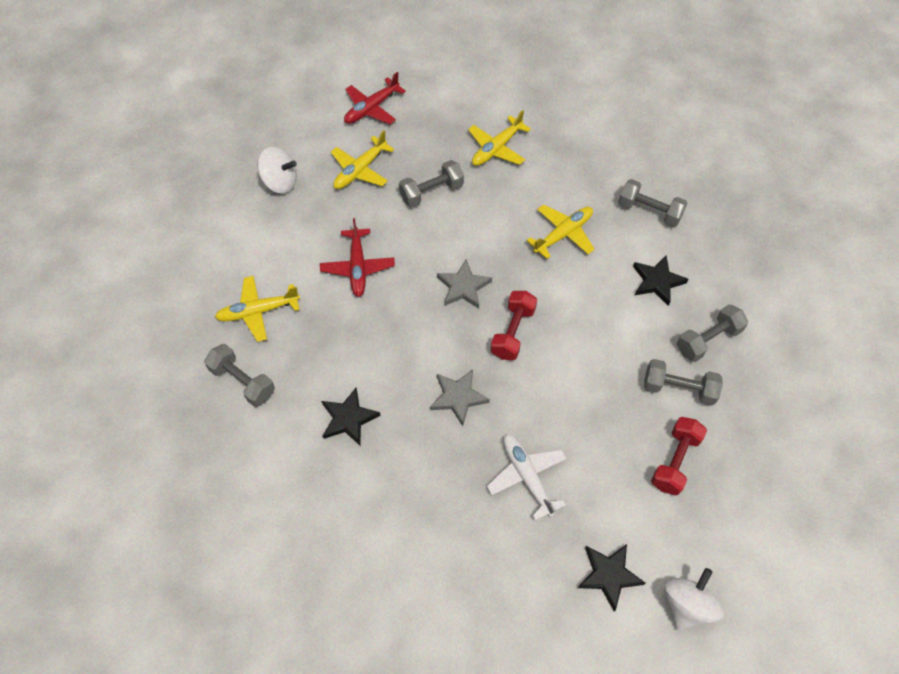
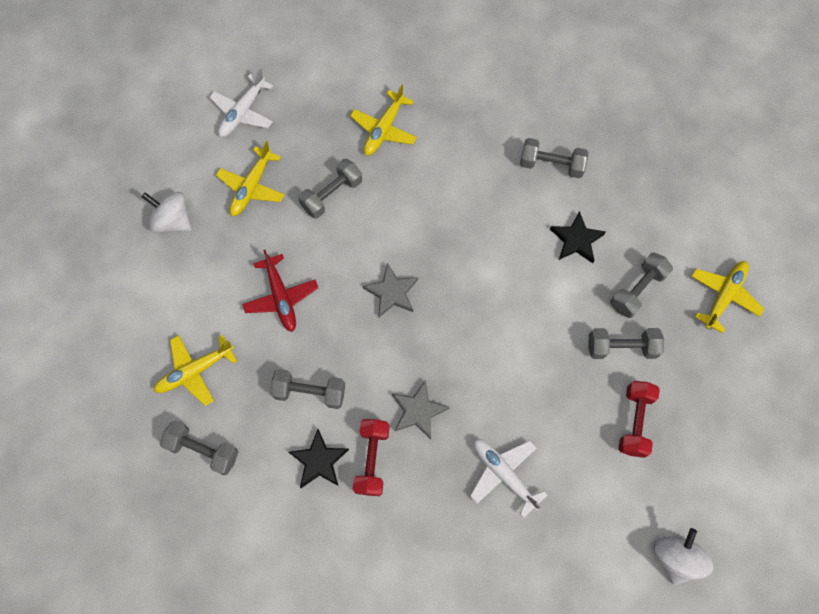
camera: 15 degrees left, 10 degrees up
white spinning top [257,147,297,194] -> white spinning top turned 150 degrees counterclockwise [142,192,192,233]
red plane [344,72,406,124] -> white plane [209,68,273,137]
red dumbbell [490,291,537,360] -> red dumbbell moved to [353,419,390,496]
yellow plane [527,204,595,259] -> yellow plane moved to [691,261,764,334]
black star [578,544,645,611] -> none
none -> grey dumbbell [270,369,345,409]

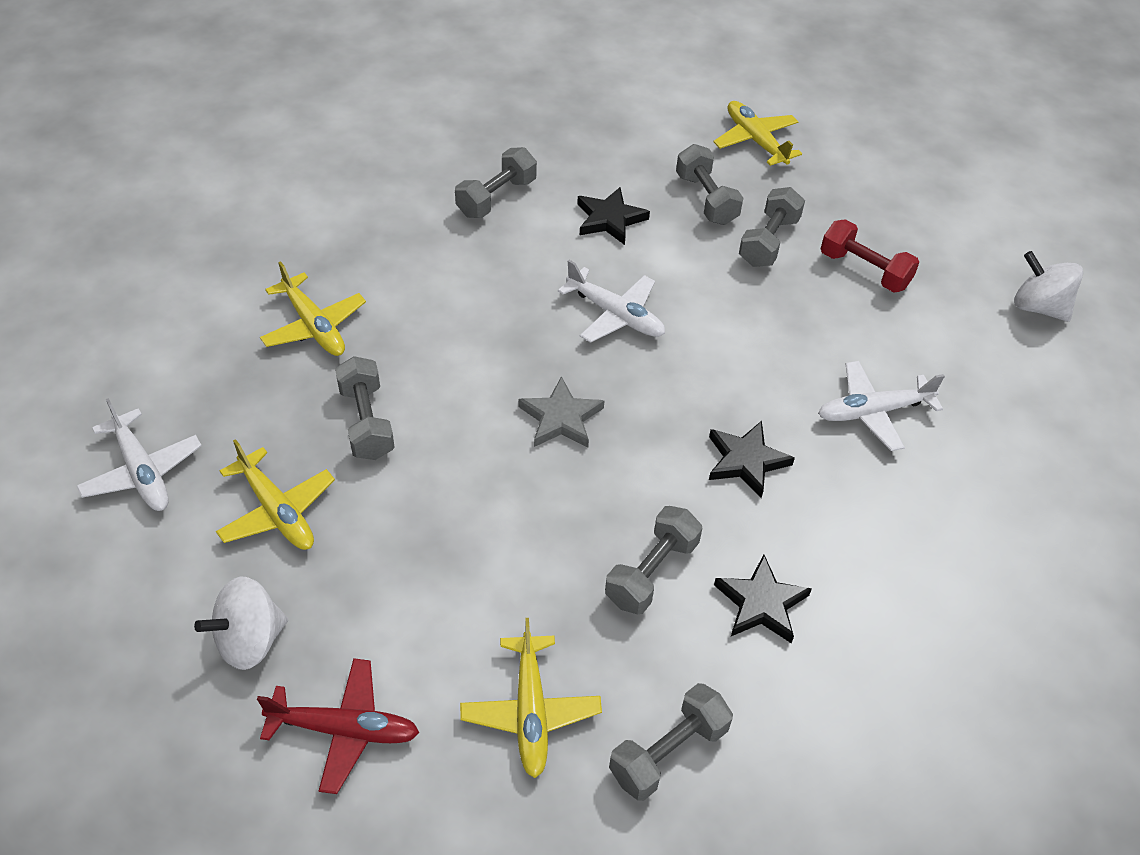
camera: 65 degrees left, 20 degrees down
red plane [242,250,318,332] -> red plane moved to [257,658,419,794]
red dumbbell [353,419,390,496] -> none
grey star [392,380,450,440] -> black star [709,421,795,498]
none -> white plane [558,260,665,343]

